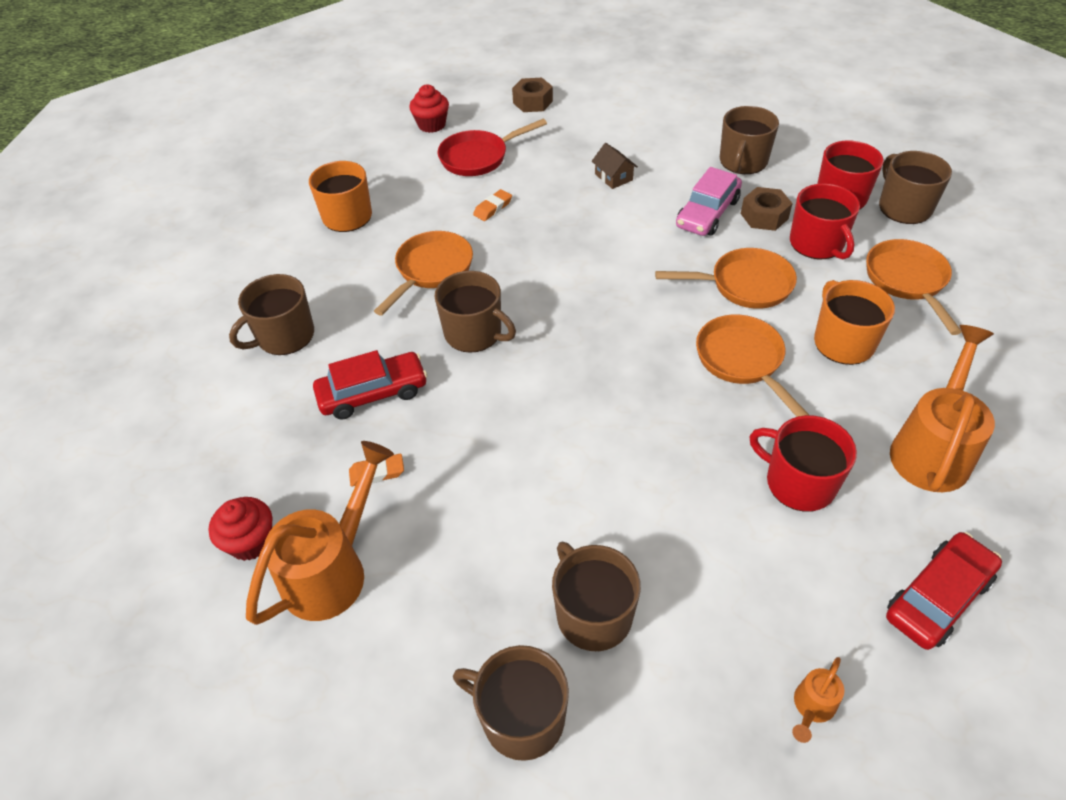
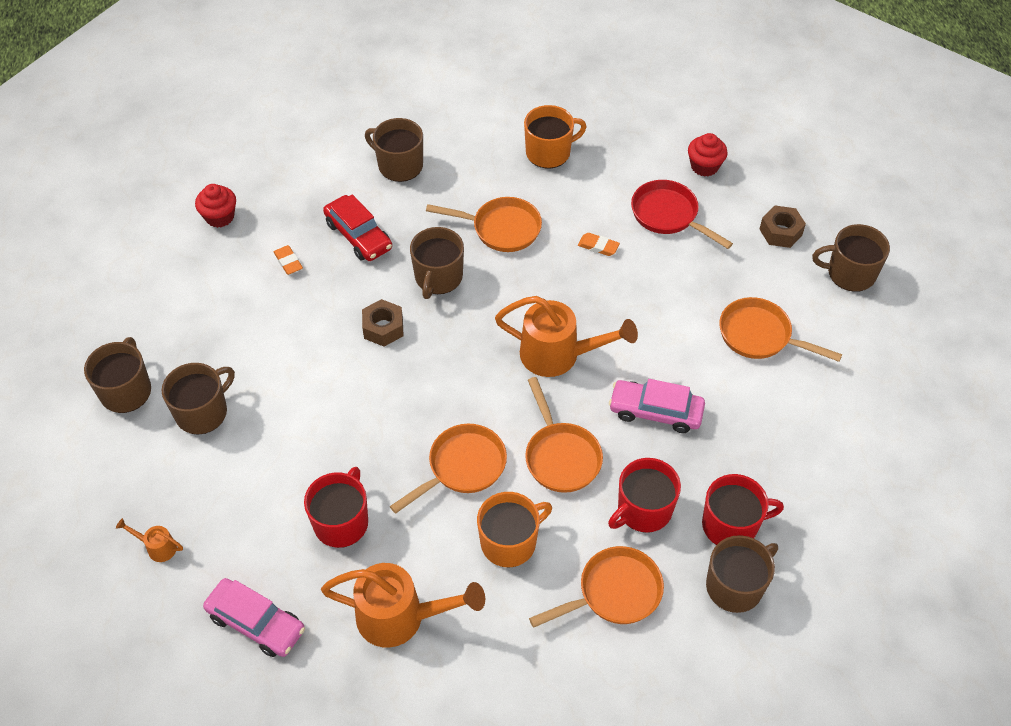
camera: 70 degrees right, 5 degrees up
orange watering can [246,441,394,625] -> orange watering can moved to [495,296,638,377]
brown house [592,143,638,189] -> none
brown mug [720,106,779,174] -> brown mug moved to [812,224,890,292]
brown nut [741,187,793,231] -> brown nut moved to [362,299,404,347]
red car [886,532,1002,650] -> pink car [203,578,305,657]
none -> orange pan [719,297,842,362]

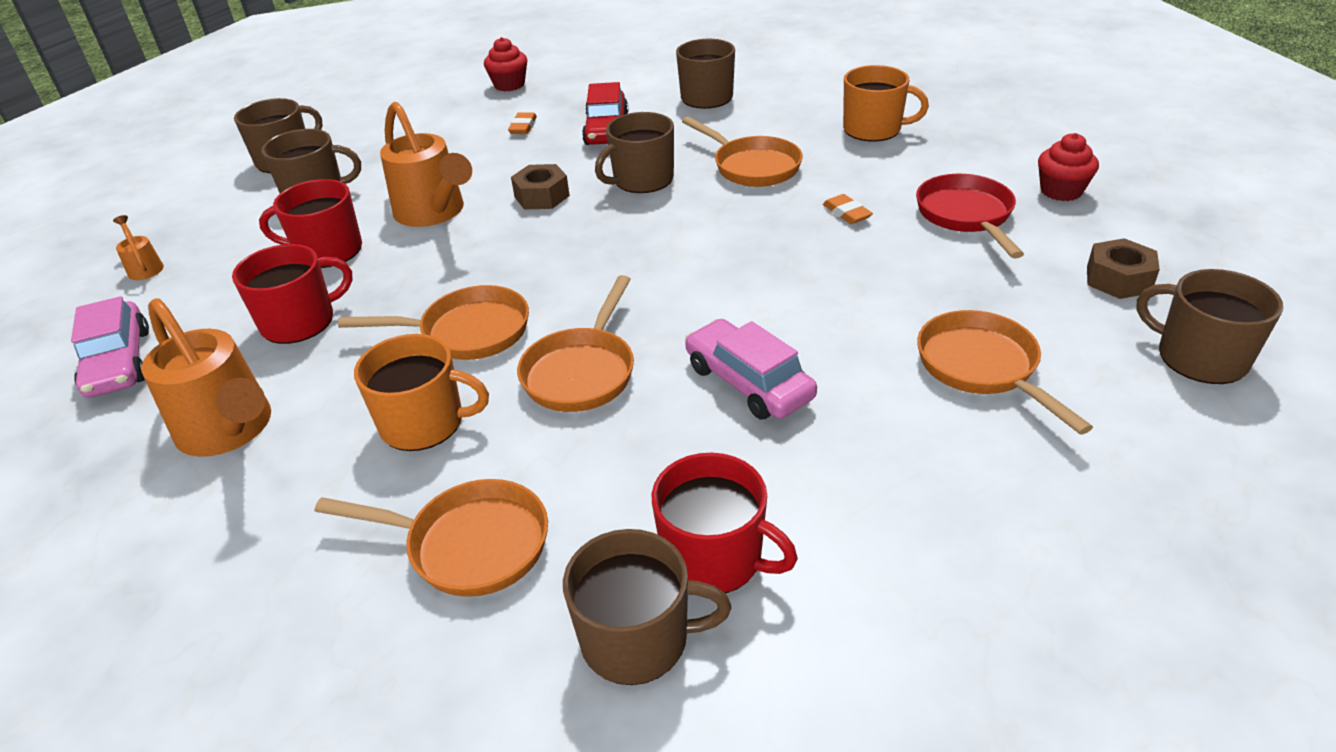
camera: 40 degrees right, 15 degrees down
orange watering can [495,296,638,377] -> orange watering can moved to [380,102,472,227]
red mug [608,458,681,532] -> red mug moved to [259,179,362,268]

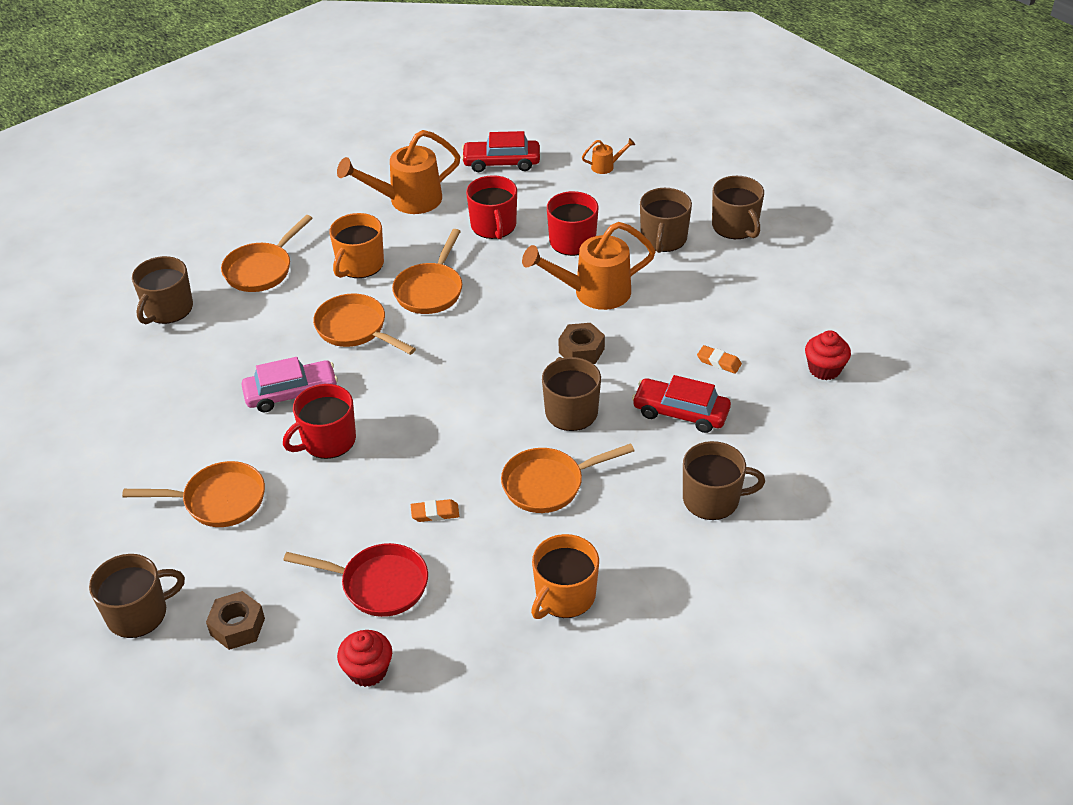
camera: 110 degrees right, 5 degrees up
pink car [71,296,149,398] -> red car [461,131,540,172]
red mug [652,453,798,594] -> red mug moved to [283,384,356,459]

